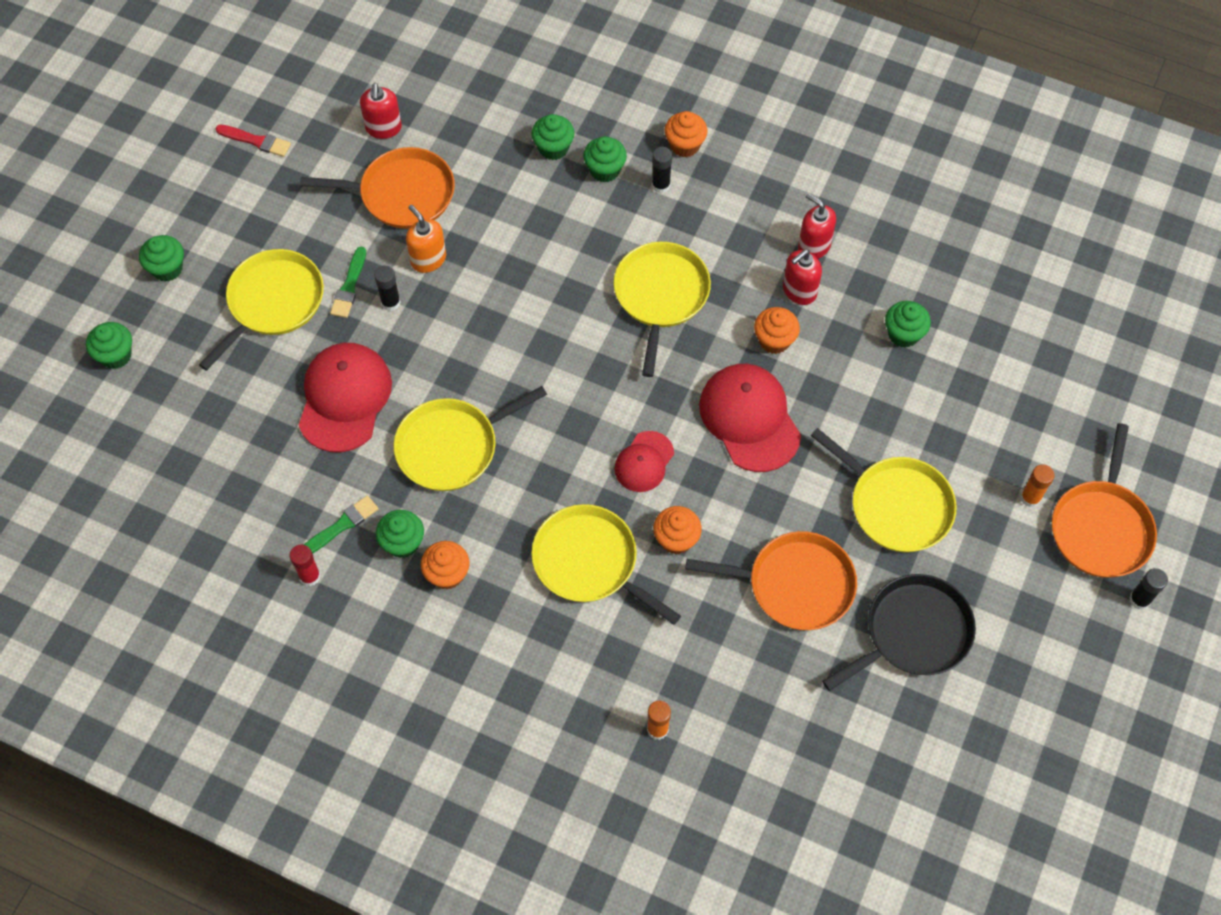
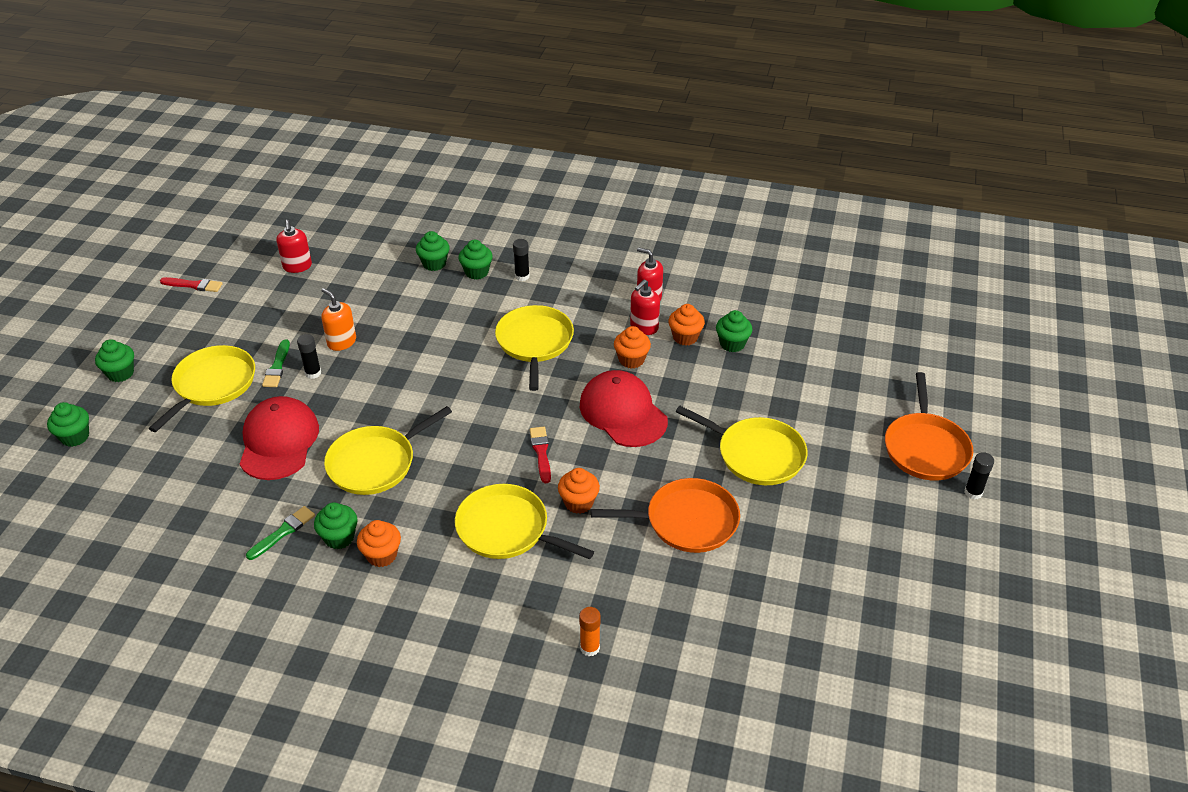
camera: 10 degrees left, 20 degrees down
red glue stick [290,544,321,586] -> none
orange pan [300,147,455,229] -> none
red cap [614,431,674,492] -> red brush [530,427,551,483]
orange cupcake [665,111,708,157] -> orange cupcake moved to [668,304,705,346]
black pan [822,574,976,691] -> none
orange glue stick [1020,464,1054,507] -> none

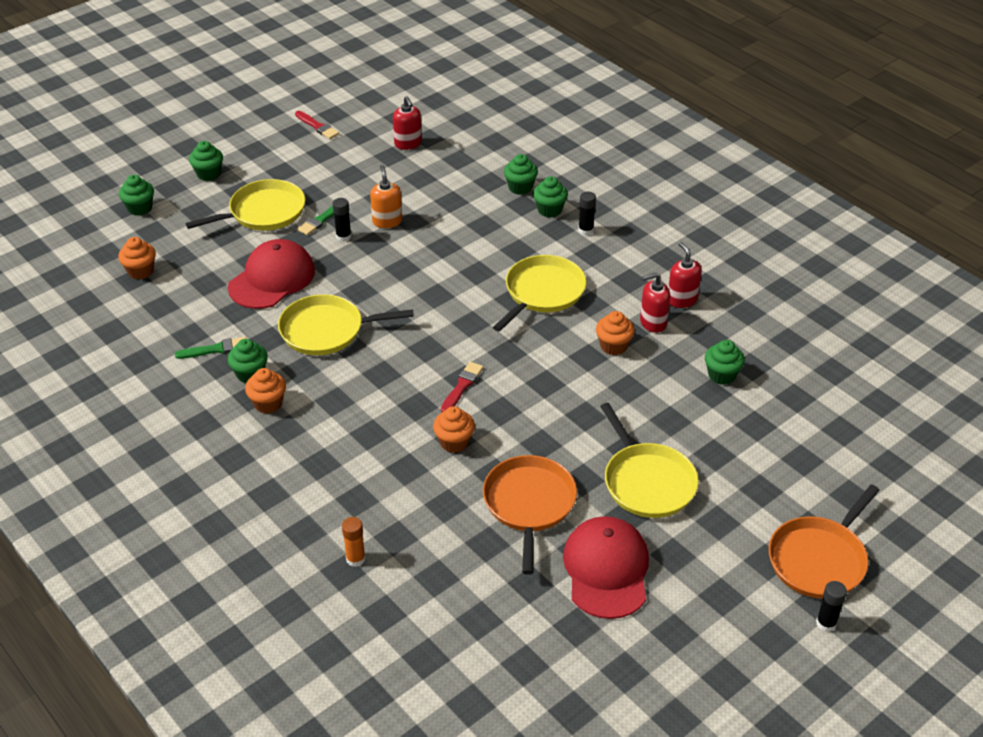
camera: 35 degrees right, 0 degrees up
red soap dispenser [276,220,312,273] -> red soap dispenser turned 45 degrees counterclockwise [393,96,422,150]
yellow pan [455,484,594,559] -> none
red cap [579,370,668,447] -> red cap moved to [563,516,649,619]
orange pan [591,478,740,553] -> orange pan turned 120 degrees counterclockwise [483,455,577,575]
orange cupcake [668,304,705,346] -> orange cupcake moved to [118,237,156,280]

